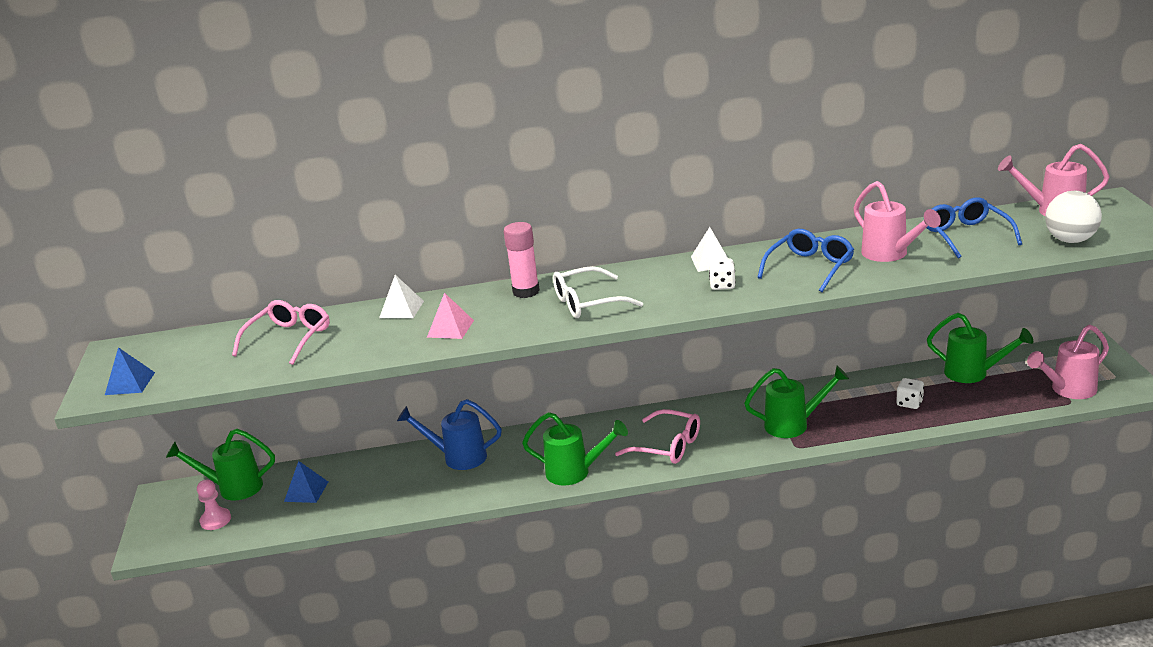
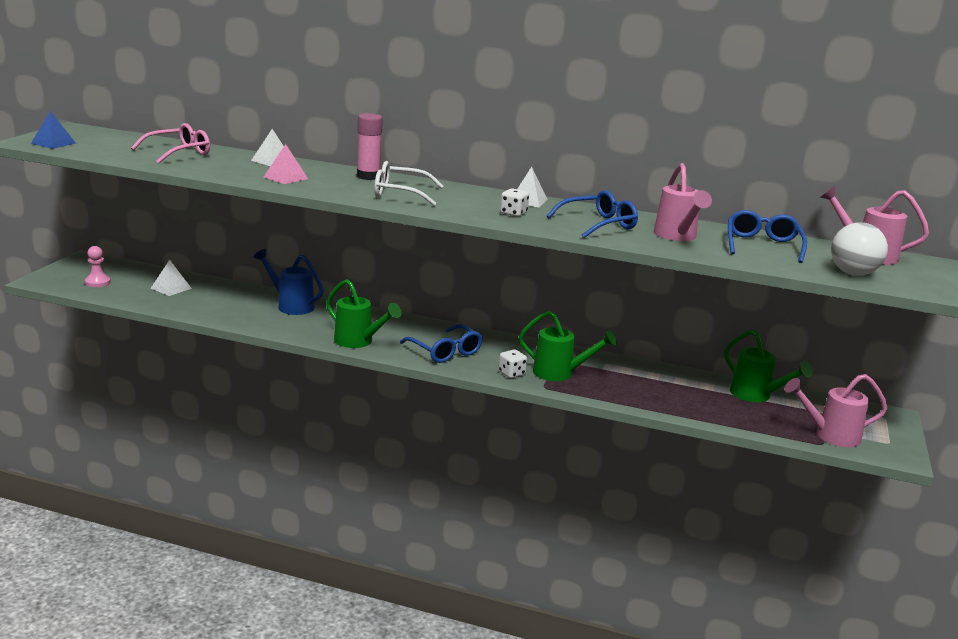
camera: 20 degrees right, 5 degrees down
green watering can [166,429,275,500] -> none
blue pyramid [284,461,328,503] -> white pyramid [151,259,192,296]
pink glasses [615,409,700,464] -> blue glasses [400,324,483,363]
white dice [896,378,924,409] -> white dice moved to [498,349,527,378]

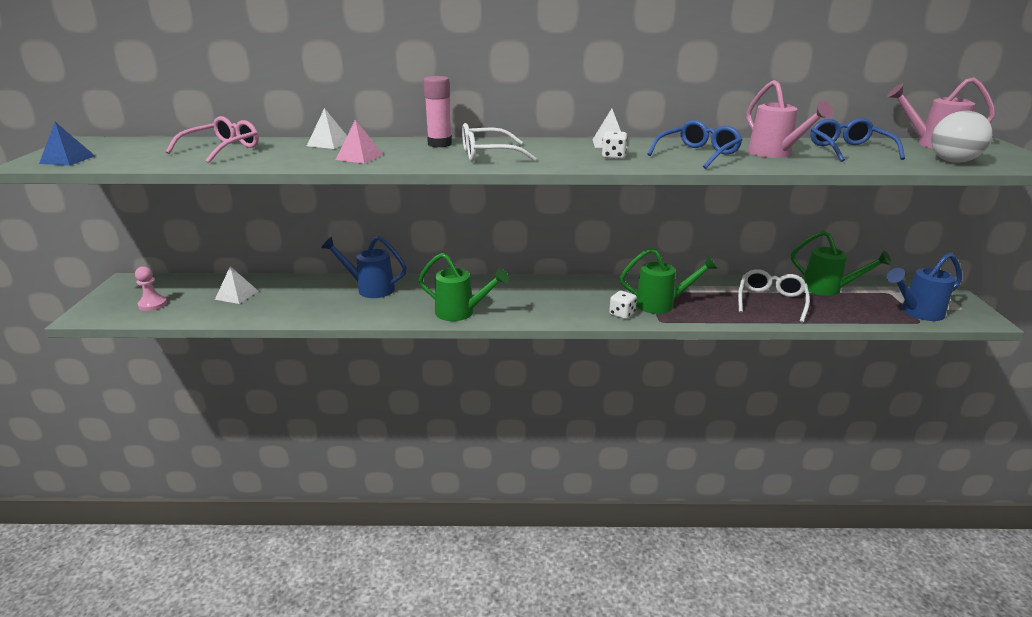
camera: 15 degrees left, 5 degrees up
blue glasses [400,324,483,363] -> none
pink watering can [784,374,888,447] -> blue watering can [887,253,962,321]
none -> white glasses [738,269,810,323]

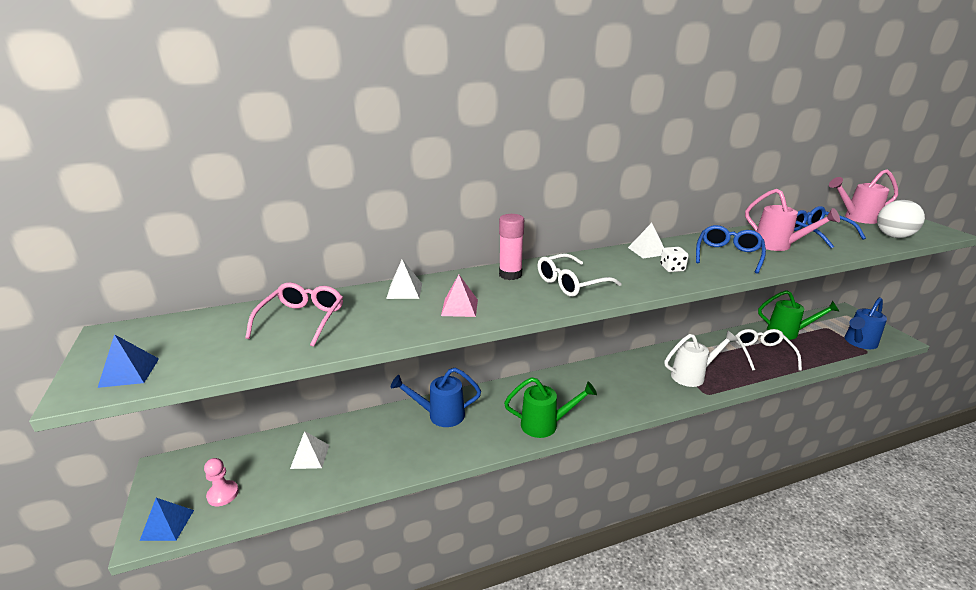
camera: 20 degrees left, 0 degrees up
white dice [609,291,637,319] -> none
green watering can [620,248,718,314] -> white watering can [665,330,738,387]
none -> blue pyramid [140,498,194,541]

